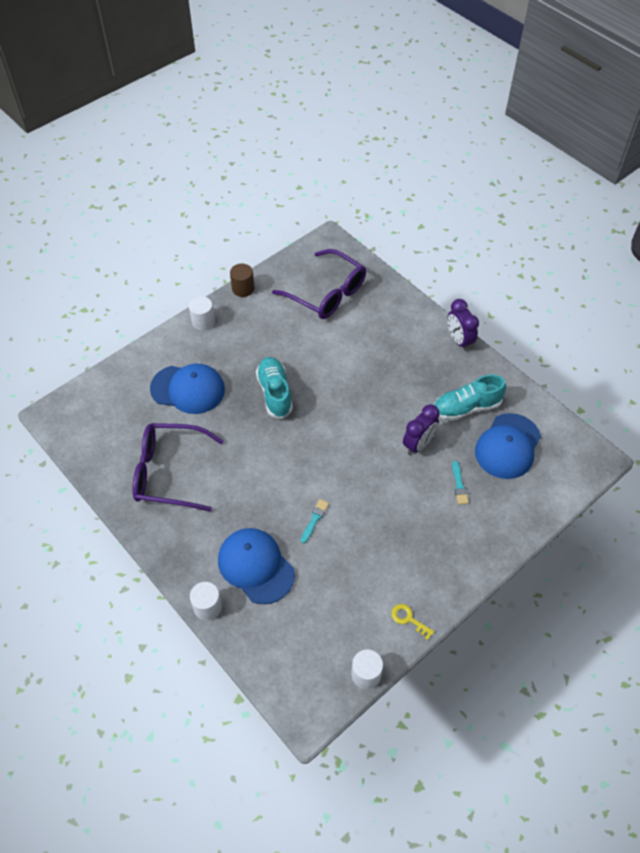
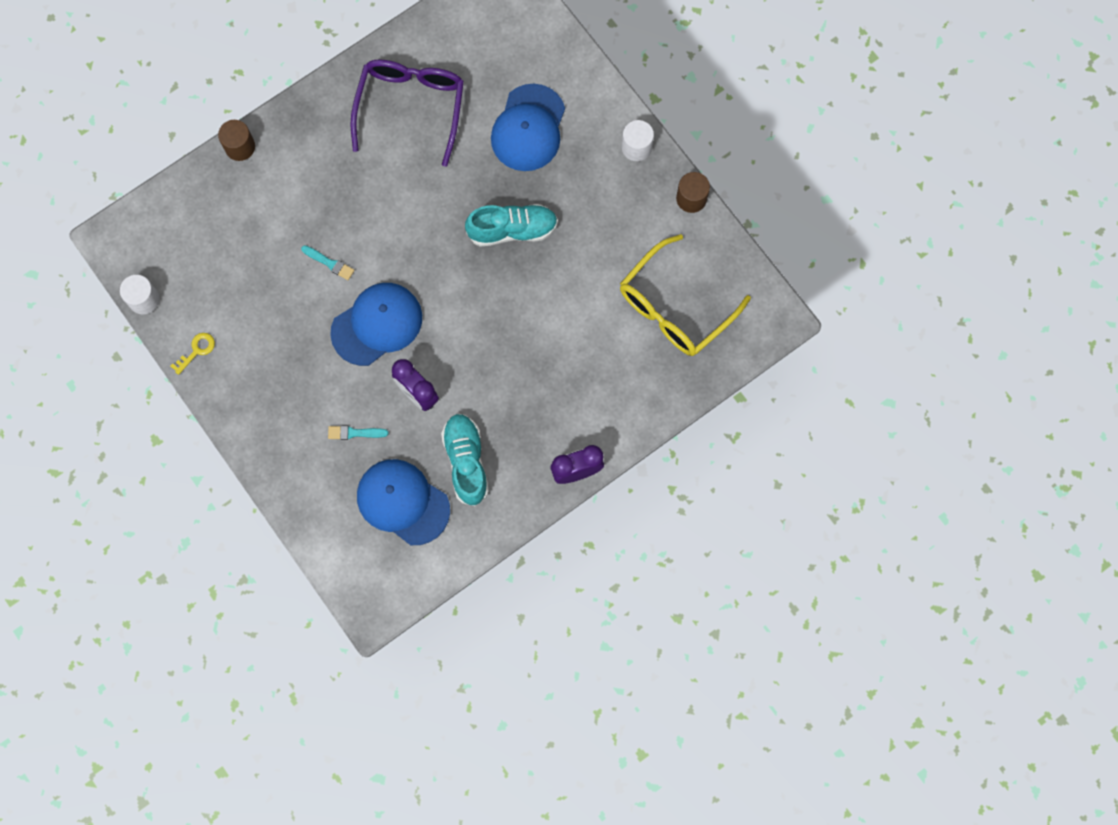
camera: 95 degrees right, 20 degrees up
white cylinder [190,582,222,621] -> brown cylinder [218,120,255,161]
blue cap [218,528,295,604] -> blue cap moved to [330,283,422,366]
purple glasses [272,249,366,319] -> yellow glasses [620,234,751,356]

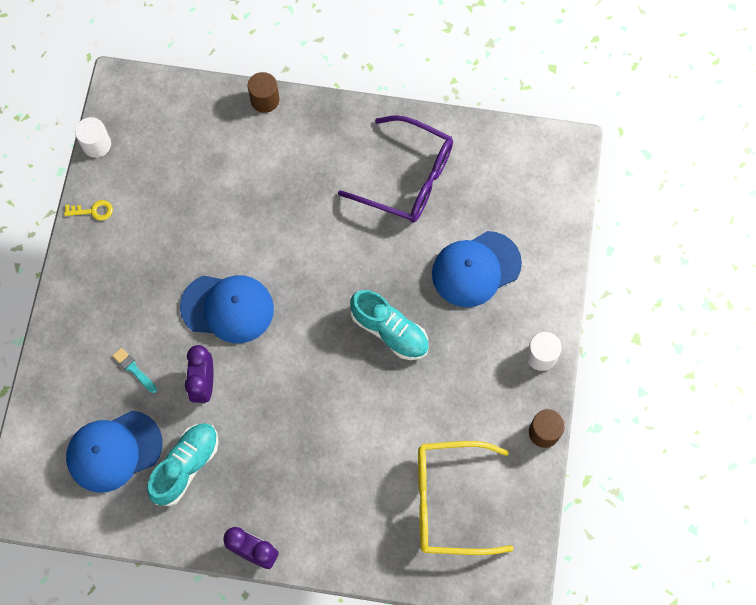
camera: 45 degrees right, 5 degrees down
turquoise brush [301,245,355,280] -> none
purple glasses [350,60,464,167] -> purple glasses turned 60 degrees clockwise [338,115,453,223]
blue cap [357,459,450,545] -> blue cap turned 105 degrees counterclockwise [66,411,163,493]

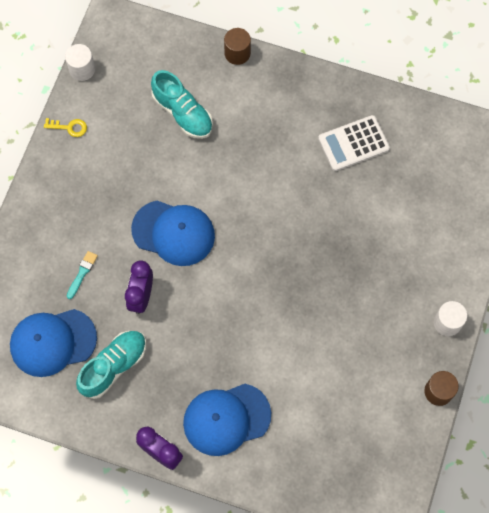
camera: 10 degrees right, 0 degrees up
turquoise brush [112,347,157,393] -> turquoise brush turned 60 degrees clockwise [67,251,98,299]
purple glasses [338,115,453,223] -> white calculator [318,115,390,171]
turquoise shoe [350,290,429,360] -> turquoise shoe moved to [151,70,213,139]
yellow glasses [418,441,514,555] -> none
blue cap [432,231,522,307] -> blue cap moved to [183,384,271,456]

